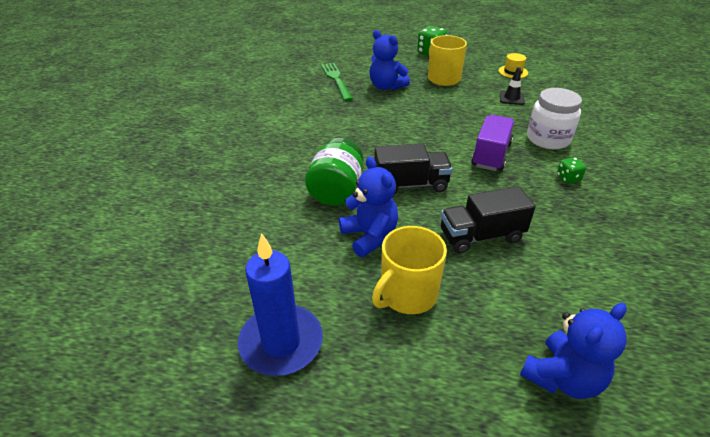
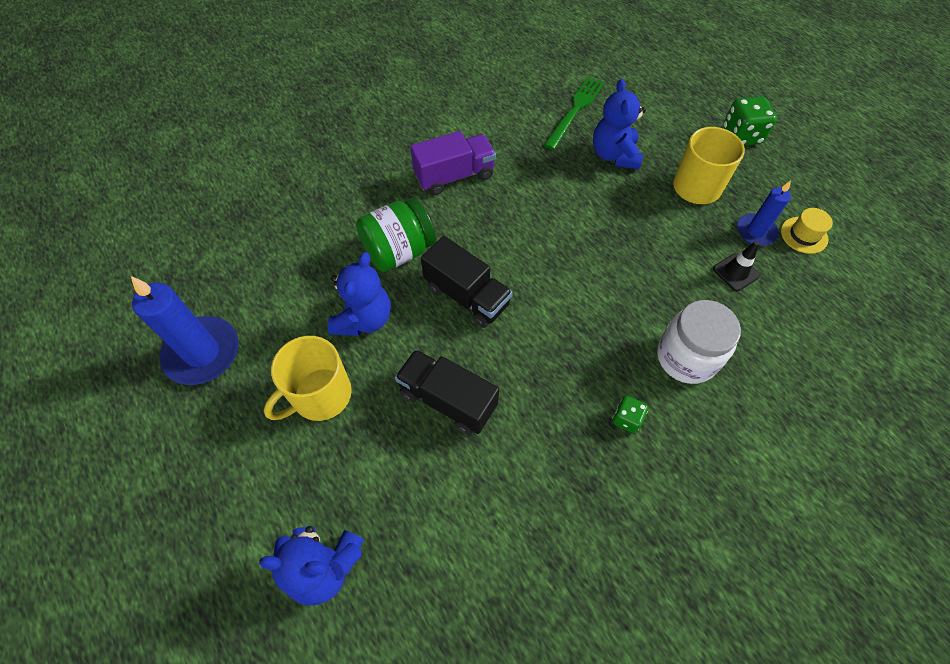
camera: 45 degrees right, 20 degrees up
yellow mug [372,226,447,314] -> yellow mug turned 45 degrees counterclockwise [264,336,352,421]
purple truck [471,115,514,171] -> purple truck moved to [410,131,496,195]
none -> blue candle [737,181,791,246]

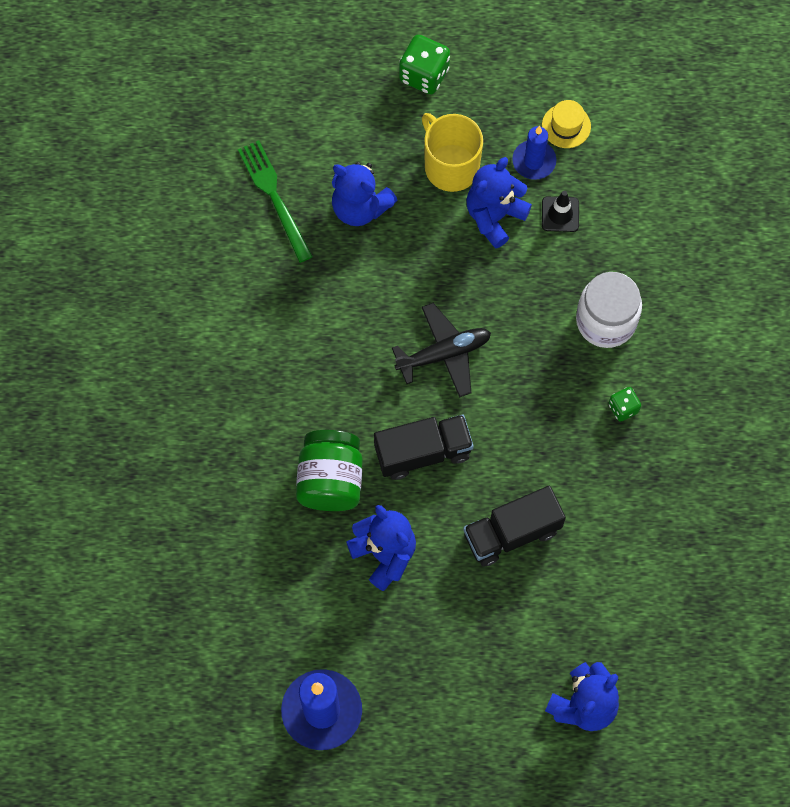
camera: 55 degrees left, 10 degrees up
yellow mug [264,336,352,421] -> none
purple truck [410,131,496,195] -> none
none -> black plane [392,303,491,398]
none -> blue teddy bear [466,157,532,249]

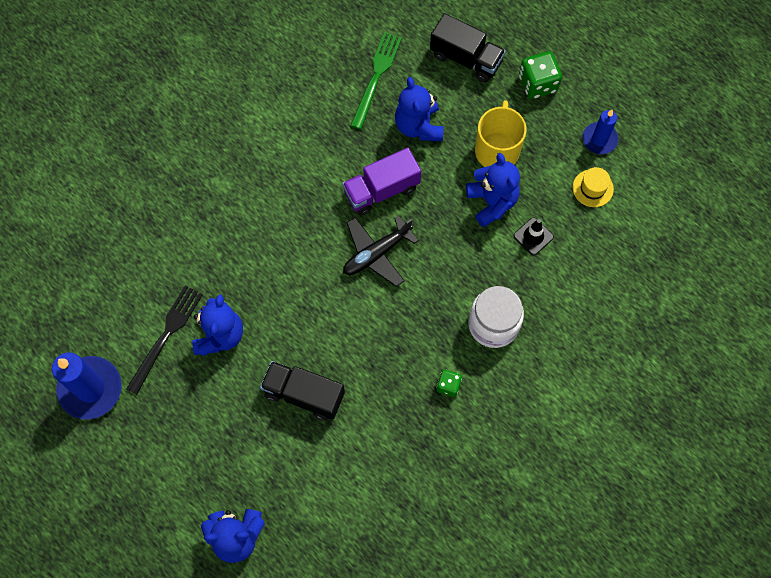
camera: 45 degrees right, 0 degrees up
green jar [296,430,363,511] -> none
black truck [374,415,474,480] -> black truck moved to [430,13,506,82]
black plane [392,303,491,398] -> black plane turned 120 degrees clockwise [343,216,419,287]
blue teddy bear [466,157,532,249] -> blue teddy bear turned 75 degrees clockwise [466,153,520,227]
blue candle [512,126,556,180] -> blue candle moved to [582,110,618,154]
none -> black fork [126,285,203,395]
none -> purple truck [342,148,421,215]

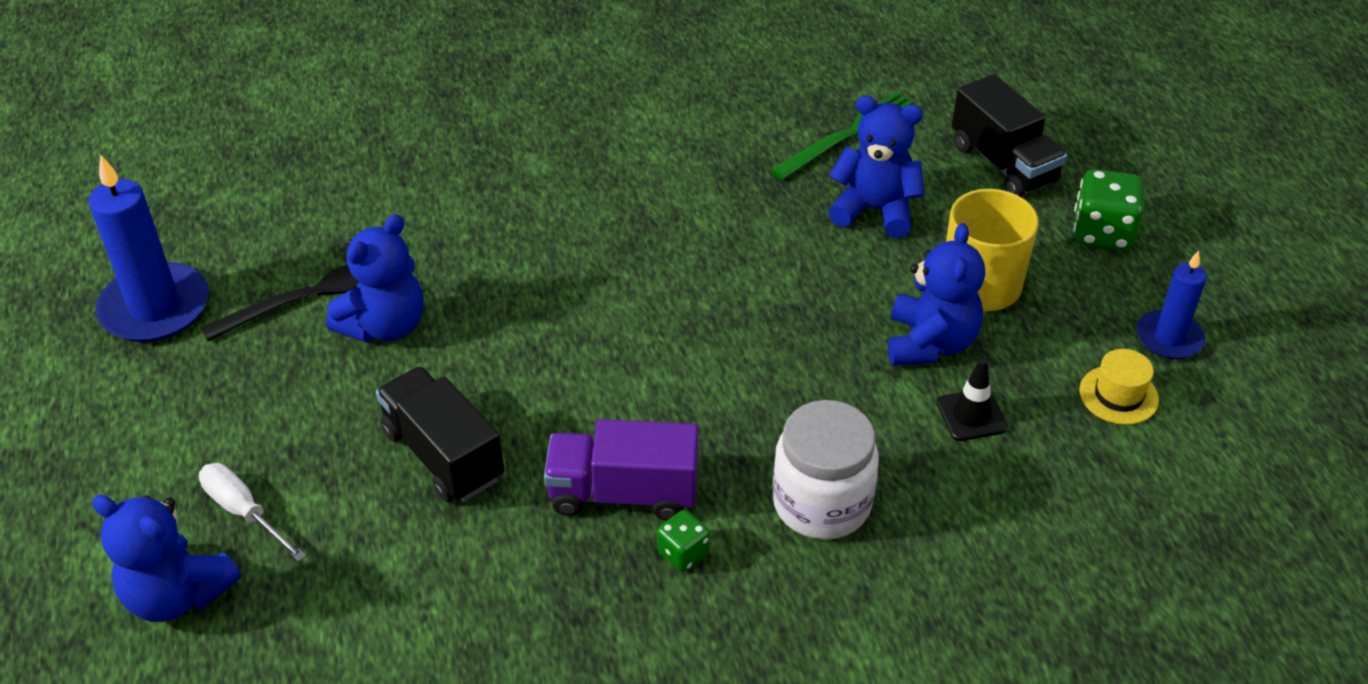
camera: 30 degrees right, 25 degrees down
purple truck [342,148,421,215] -> purple truck moved to [544,419,699,521]
black plane [343,216,419,287] -> none
blue teddy bear [395,77,444,141] -> blue teddy bear turned 90 degrees clockwise [828,96,924,238]
none -> white screwdriver [199,463,307,562]

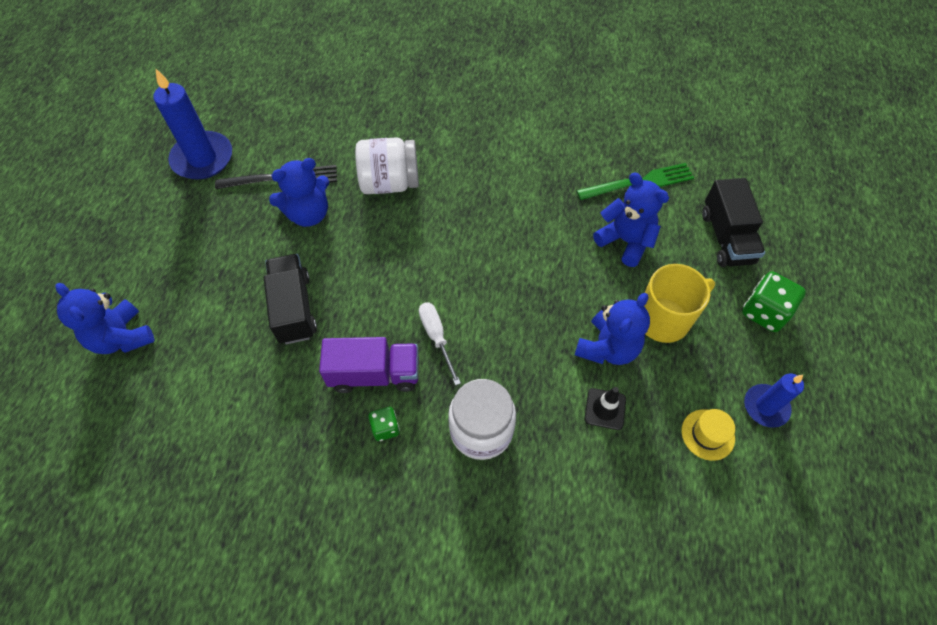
camera: 25 degrees right, 15 degrees up
white screwdriver [199,463,307,562] -> white screwdriver moved to [419,302,461,386]
purple truck [544,419,699,521] -> purple truck turned 150 degrees clockwise [319,337,418,393]
none -> white jar [355,137,419,194]

